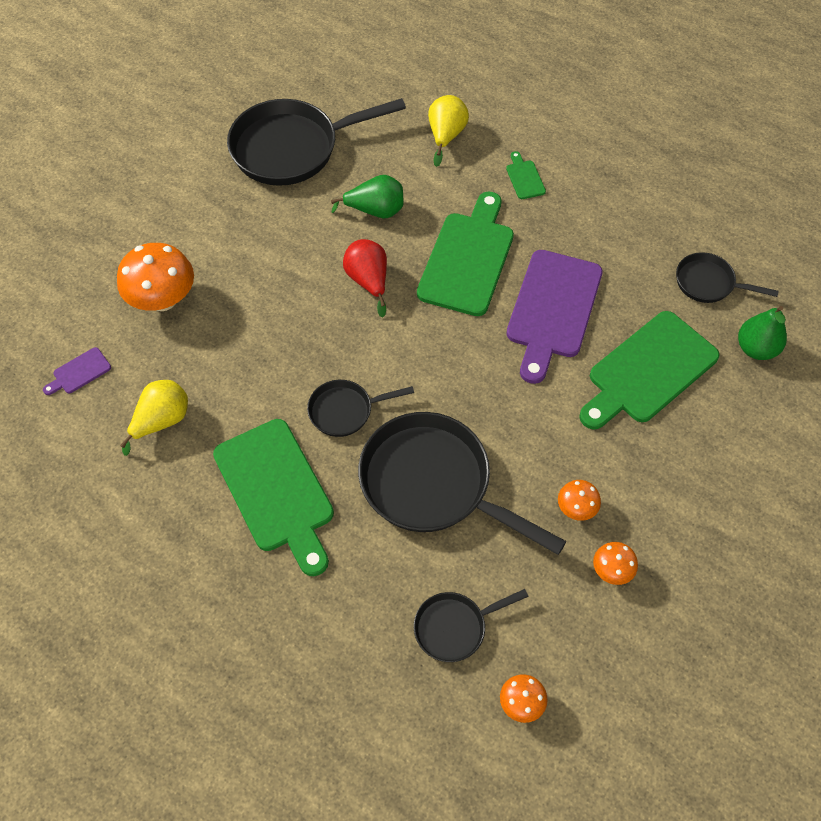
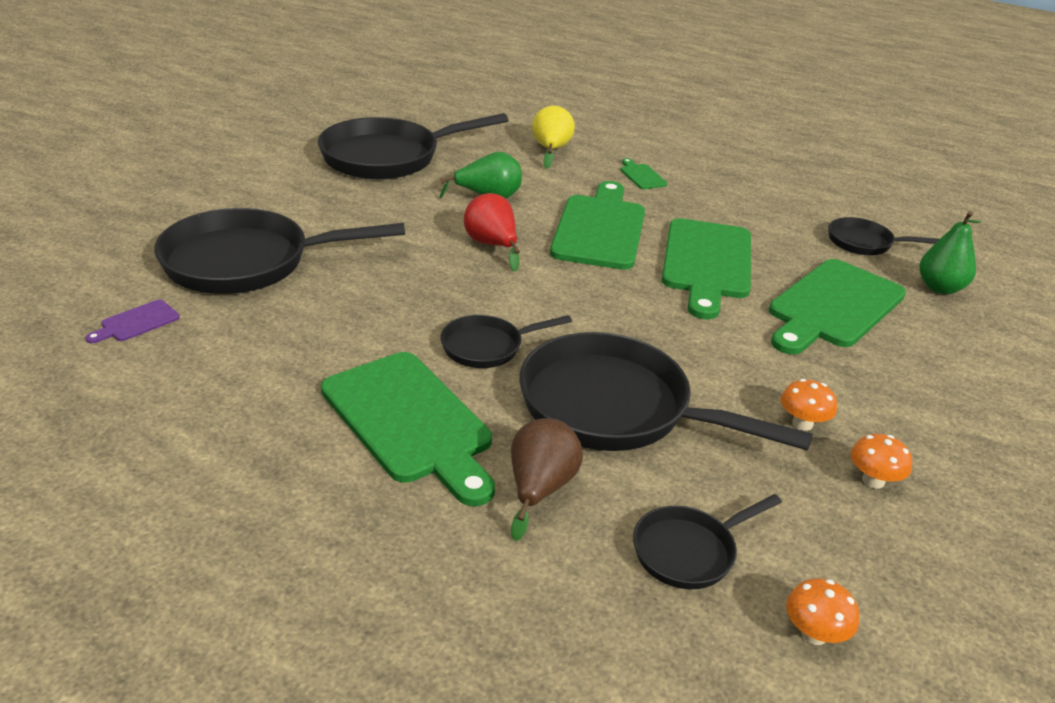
camera: 10 degrees left, 25 degrees down
orange mushroom [117,243,194,311] -> black pan [154,208,405,294]
yellow pear [120,380,188,456] -> none
purple cutting board [506,250,603,384] -> green cutting board [662,218,751,319]
none -> brown pear [511,418,583,541]

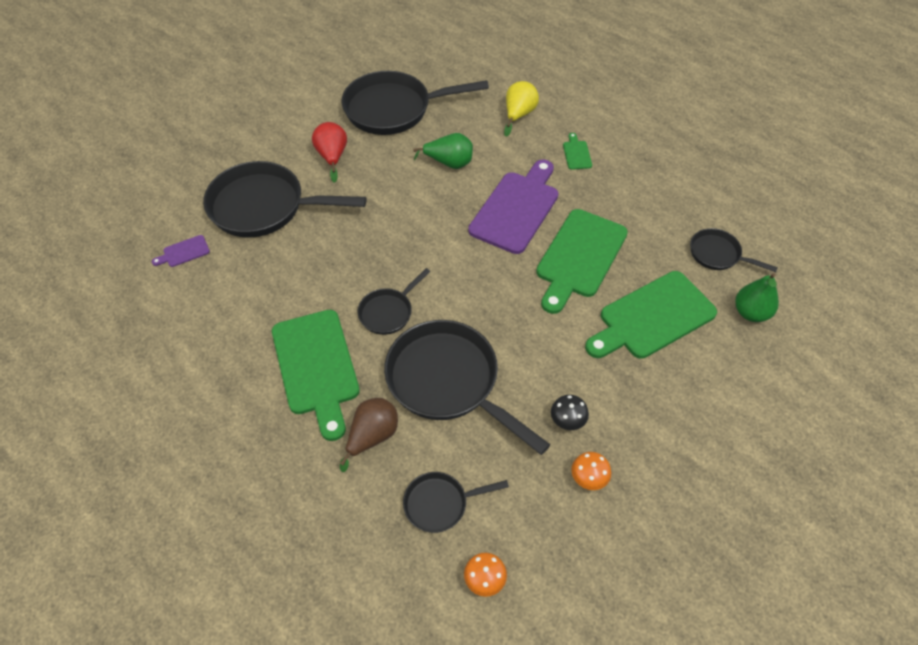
camera: 20 degrees right, 20 degrees up
black pan [440,315,572,368] -> black pan turned 45 degrees counterclockwise [358,268,431,335]
red pear [464,193,520,272] -> red pear moved to [312,122,347,183]
green cutting board [550,181,645,270] -> purple cutting board [468,160,558,254]
orange mushroom [781,379,837,431] -> black mushroom [551,395,589,430]

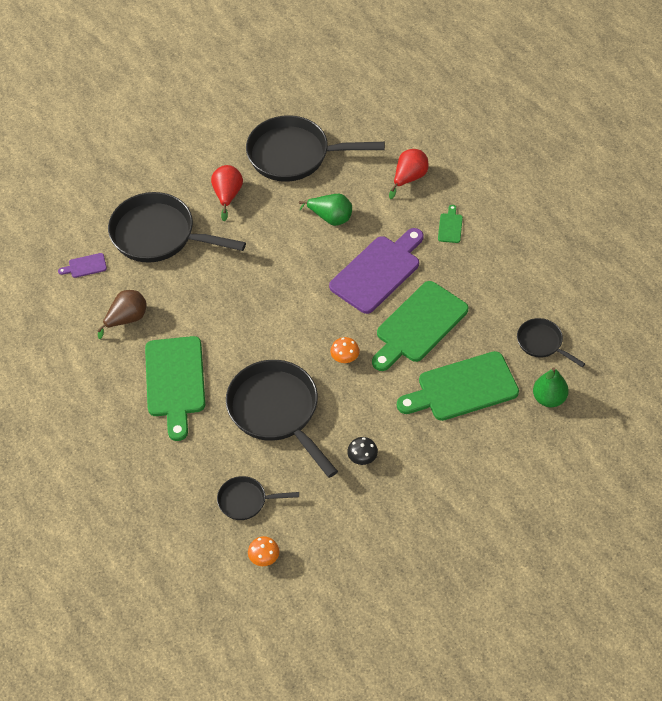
camera: 15 degrees right, 0 degrees up
brown pear [340,398,398,472] -> brown pear moved to [97,290,146,339]
black pan [358,268,431,335] -> none
yellow pear [504,81,539,136] -> red pear [389,149,429,199]
orange mushroom [571,452,611,490] -> orange mushroom moved to [330,337,360,363]

